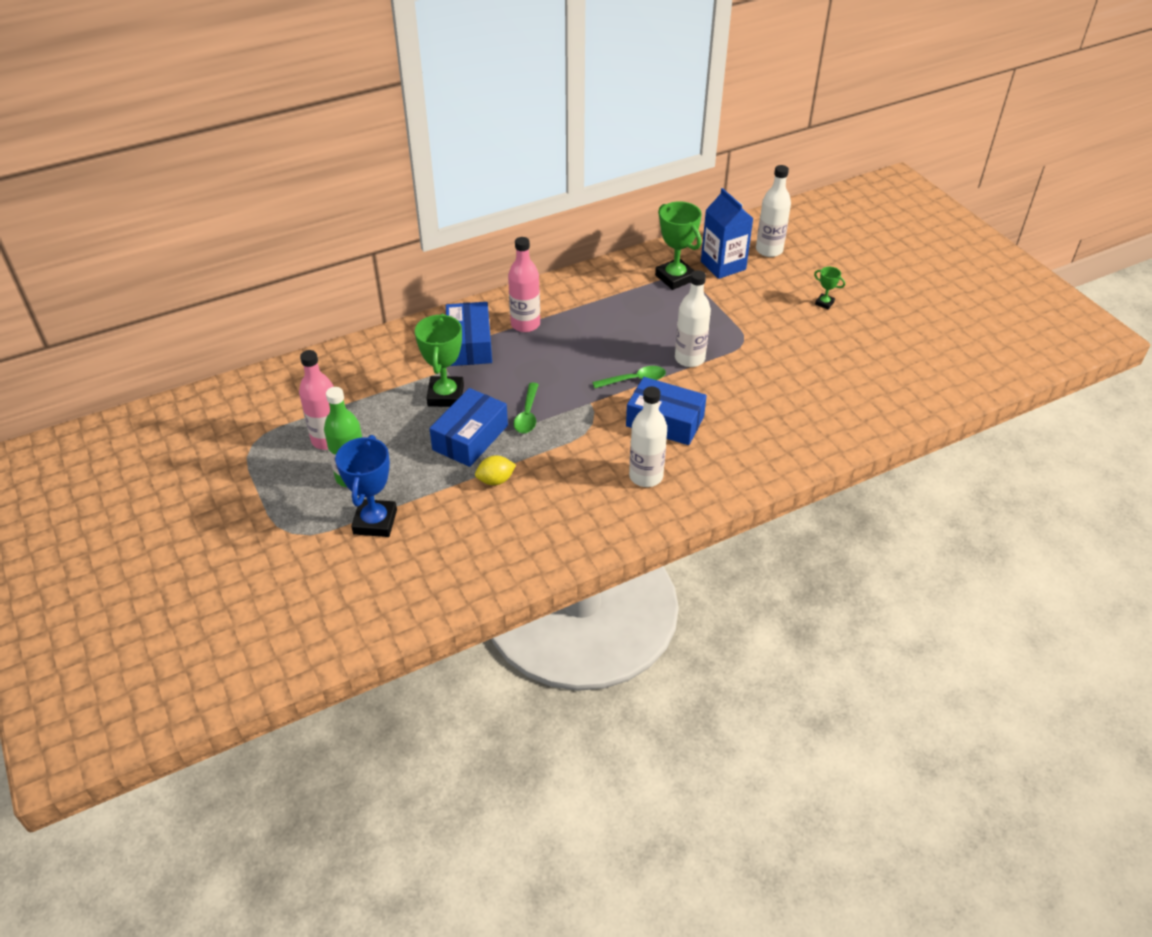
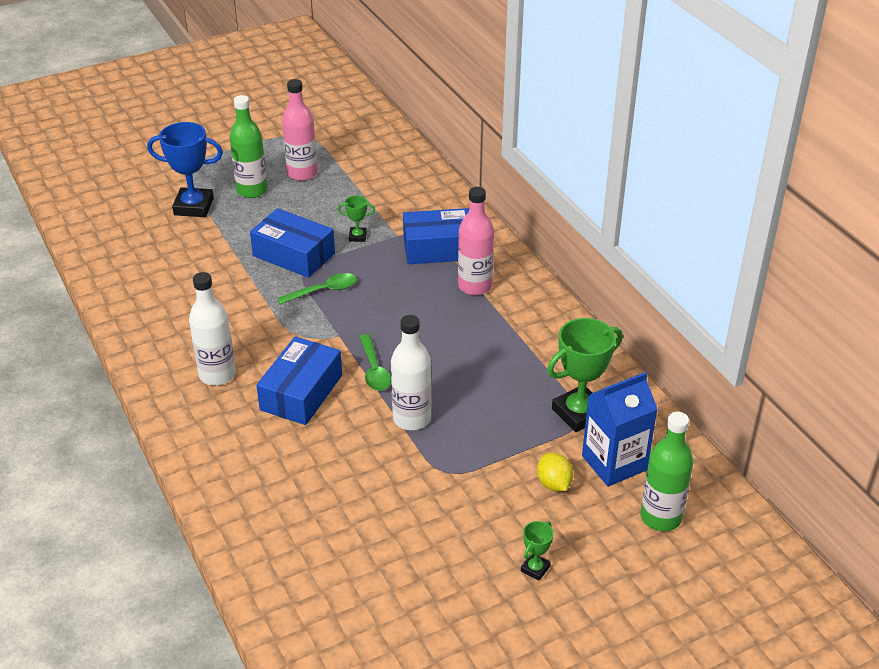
camera: 90 degrees right, 5 degrees down
green trophy [415,314,464,407] -> green trophy [338,196,375,242], size x0.49
yellow lemon [475,455,516,485] -> yellow lemon moved to [537,453,573,491]
green spoon [514,383,539,433] -> green spoon turned 150 degrees clockwise [277,273,357,305]
white bottle [756,165,791,257] -> green bottle [640,412,693,531]

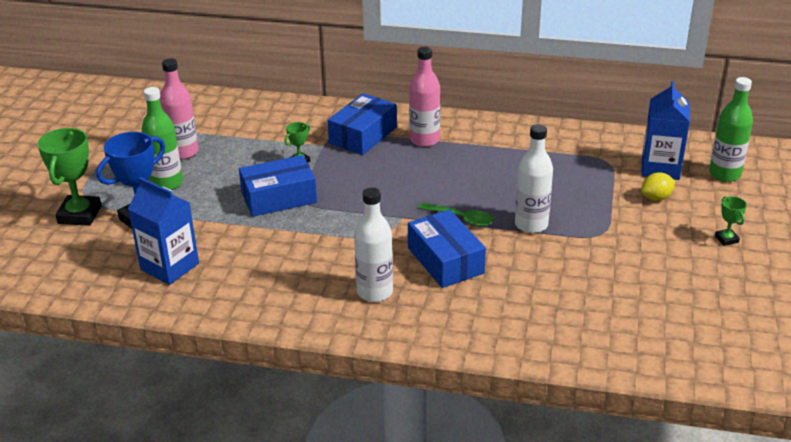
camera: 50 degrees left, 5 degrees down
green spoon [277,273,357,305] -> none
yellow lemon [537,453,573,491] -> yellow lemon turned 45 degrees counterclockwise [641,172,675,201]
green trophy [547,318,623,432] -> green trophy moved to [38,128,102,226]
none -> blue carton [128,177,199,285]

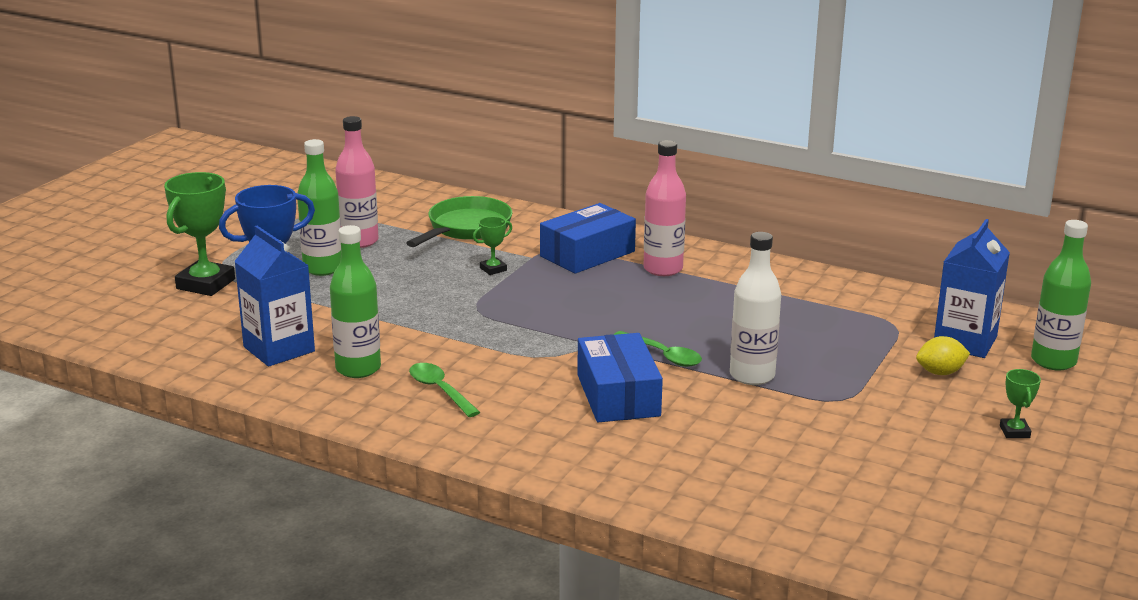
camera: 15 degrees right, 10 degrees down
blue box [239,155,317,217] -> none
white bottle [354,187,393,302] -> none
none -> green bottle [330,225,381,378]
none -> green pan [407,196,513,247]
none -> green spoon [409,363,480,417]

